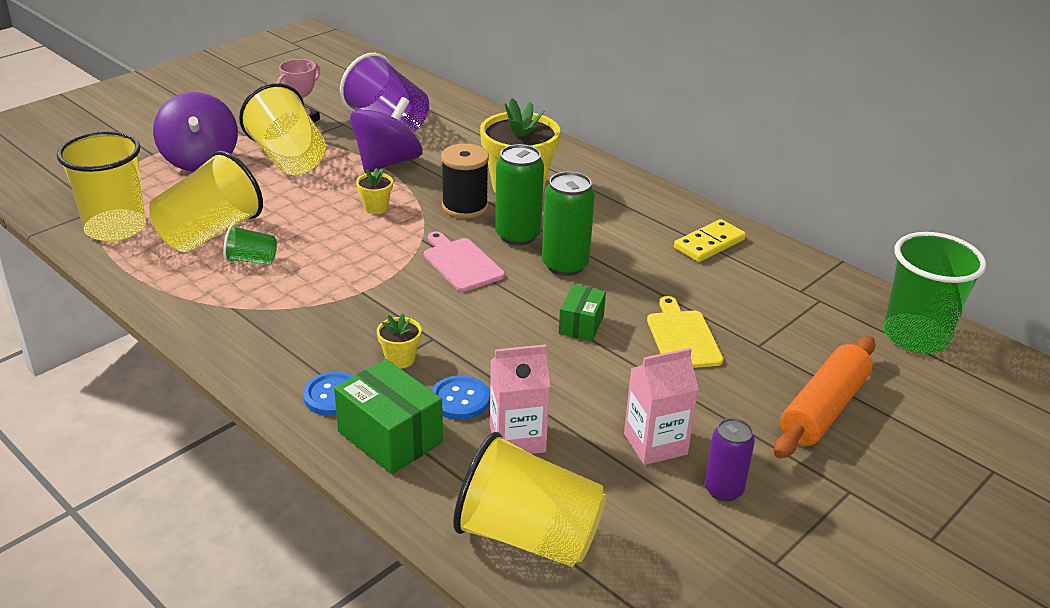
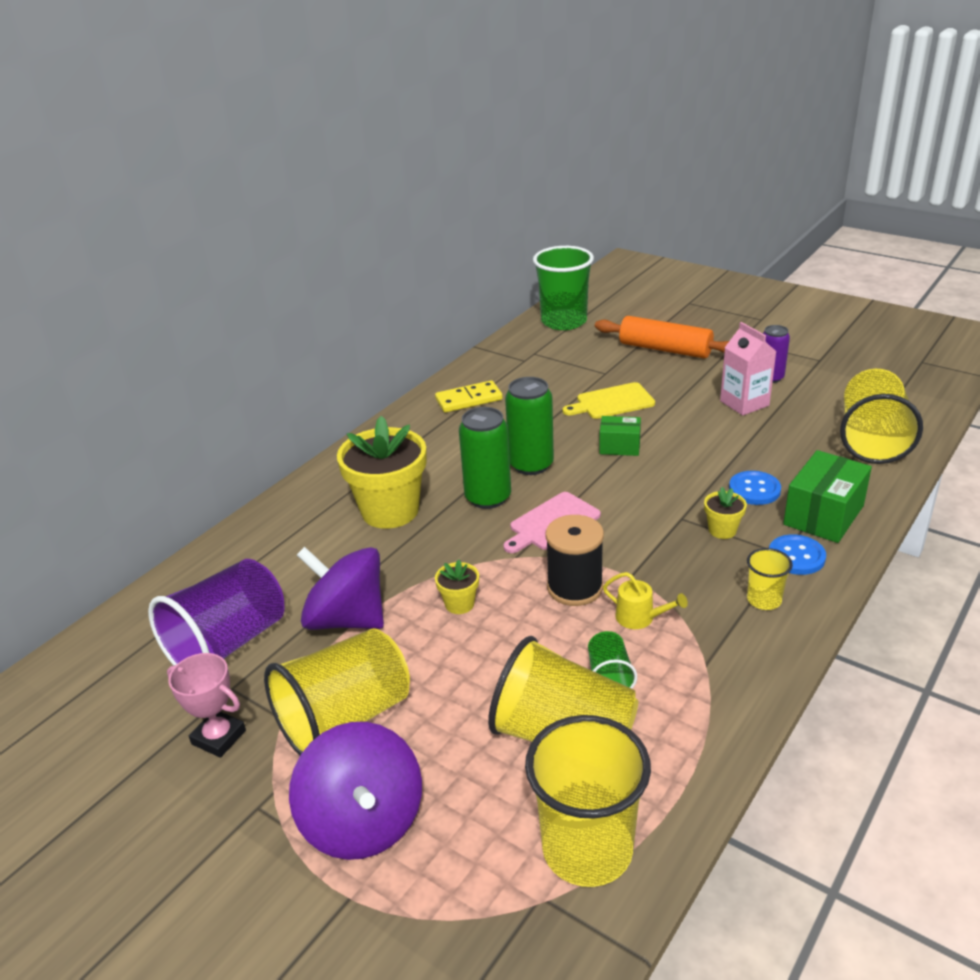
camera: 95 degrees left, 0 degrees up
purple spinning top [153,92,238,172] -> purple spinning top turned 90 degrees clockwise [289,722,422,860]
black spool [441,144,489,219] -> black spool moved to [545,515,604,606]
pink carton [490,344,550,454] -> none
yellow domino [674,219,746,262] -> yellow domino turned 60 degrees counterclockwise [435,380,503,413]
none -> yellow watering can [603,572,688,629]
none -> yellow cup [747,548,793,610]

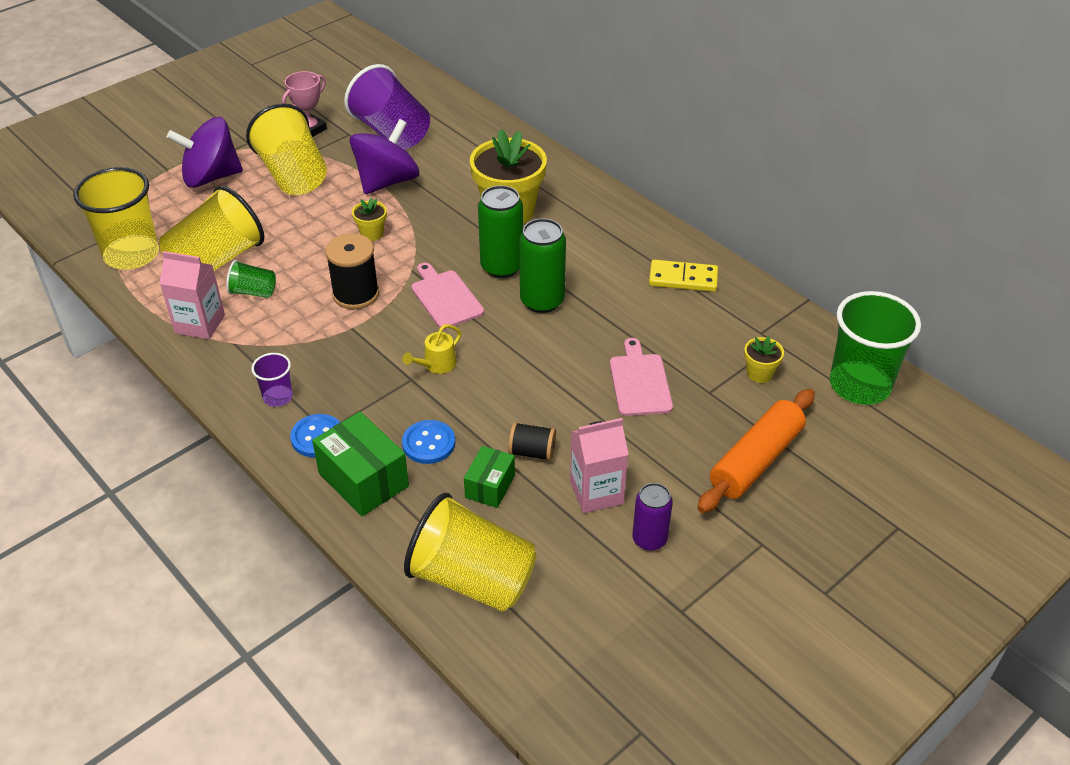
camera: 100 degrees right, 10 degrees up
yellow domino [435,380,503,413] -> yellow domino turned 75 degrees counterclockwise [649,260,718,292]
yellow cutting board [562,382,655,419] -> pink cutting board [610,338,673,416]
green box [599,416,641,456] -> green box moved to [464,446,515,508]
yellow watering can [603,572,688,629] -> yellow watering can moved to [403,324,461,374]
yellow flower pot [704,487,747,539] -> yellow flower pot moved to [744,336,784,383]
yellow cup [747,548,793,610] -> purple cup [251,353,293,407]
none -> pink carton [159,251,225,339]
none -> black spool [508,422,556,461]

